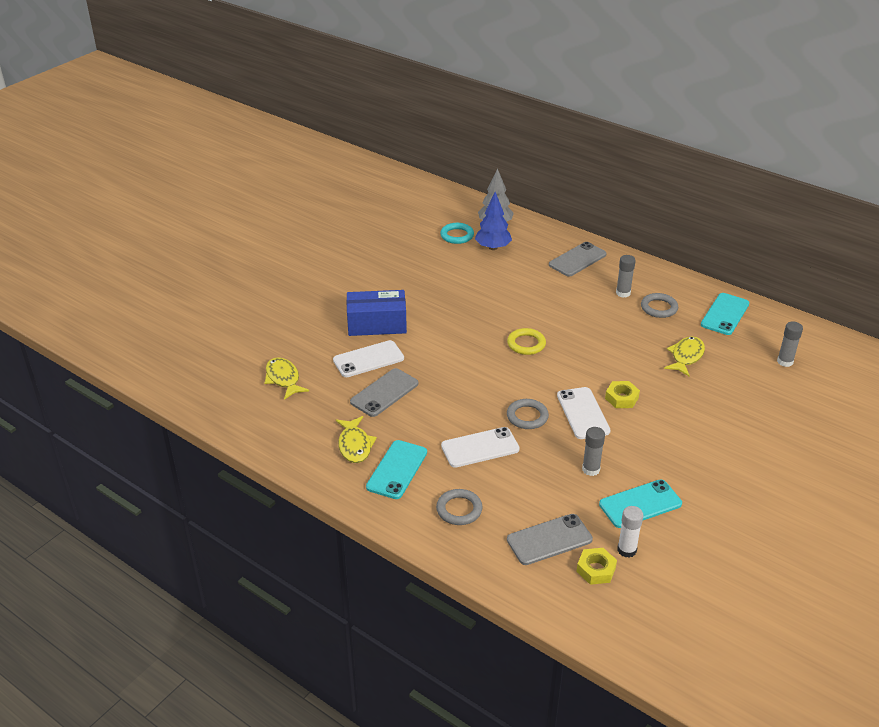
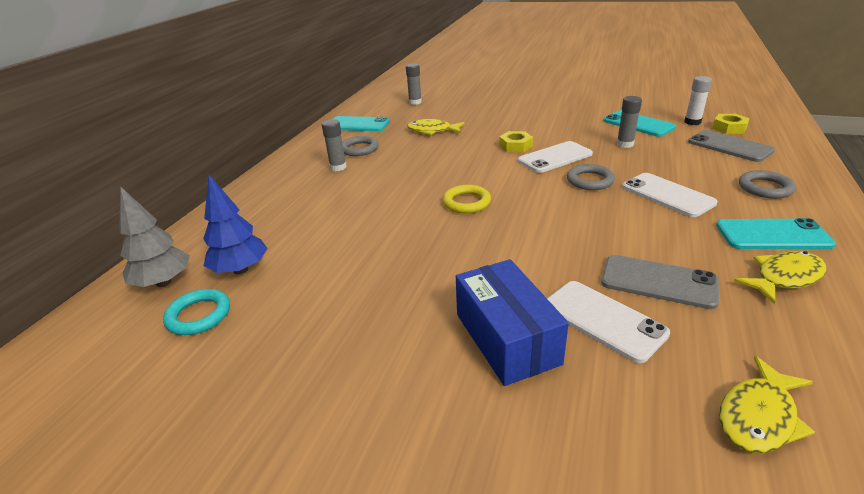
camera: 105 degrees left, 5 degrees down
grey phone [549,242,606,277] -> none

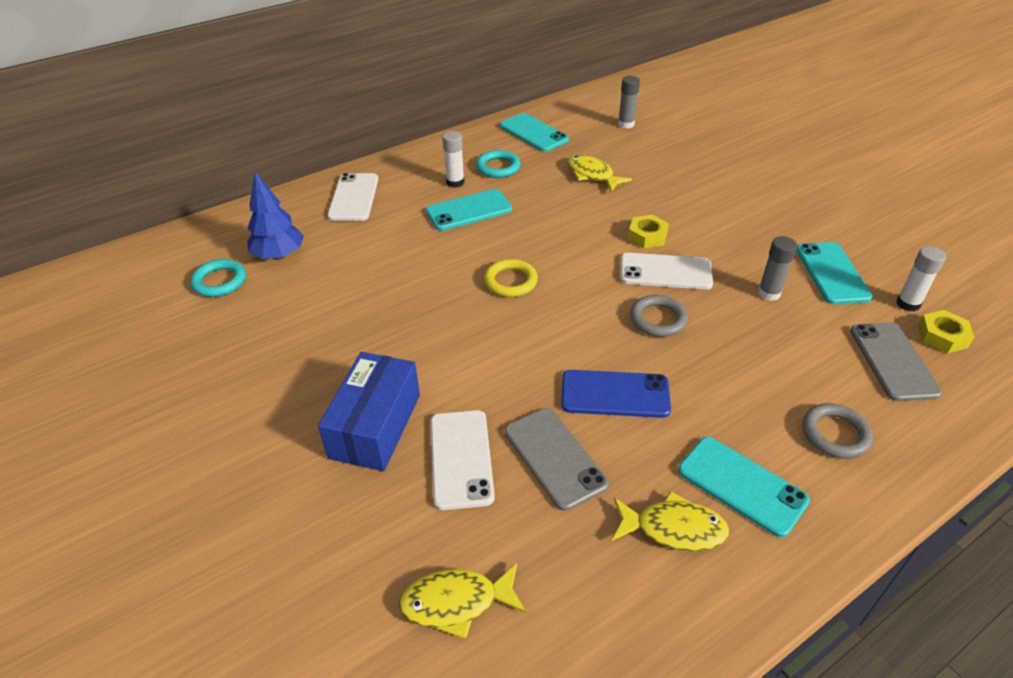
camera: 35 degrees right, 10 degrees up
grey tree [119,187,190,287] -> none
grey glue stick [322,119,347,171] -> white glue stick [442,131,465,188]
grey ring [342,136,378,156] -> turquoise ring [476,150,520,178]
white phone [622,173,717,217] -> white phone moved to [327,173,379,221]
none -> turquoise phone [426,189,512,231]
none -> blue phone [561,370,671,418]

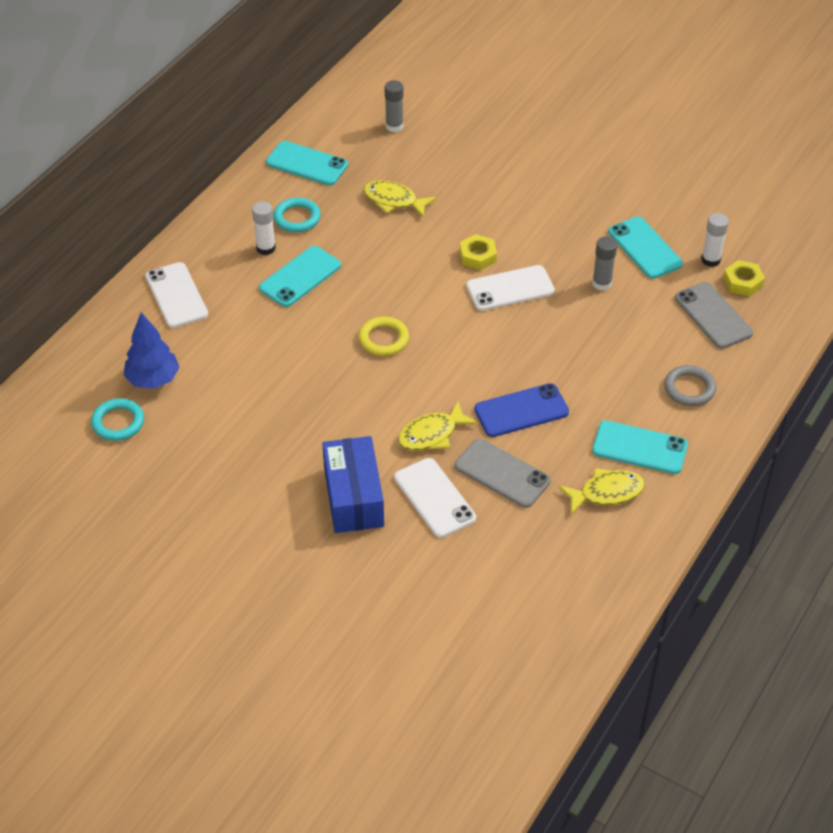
camera: 25 degrees left, 5 degrees up
yellow fish [399,563,526,639] -> yellow fish moved to [398,401,478,451]
grey ring [630,295,688,337] -> none

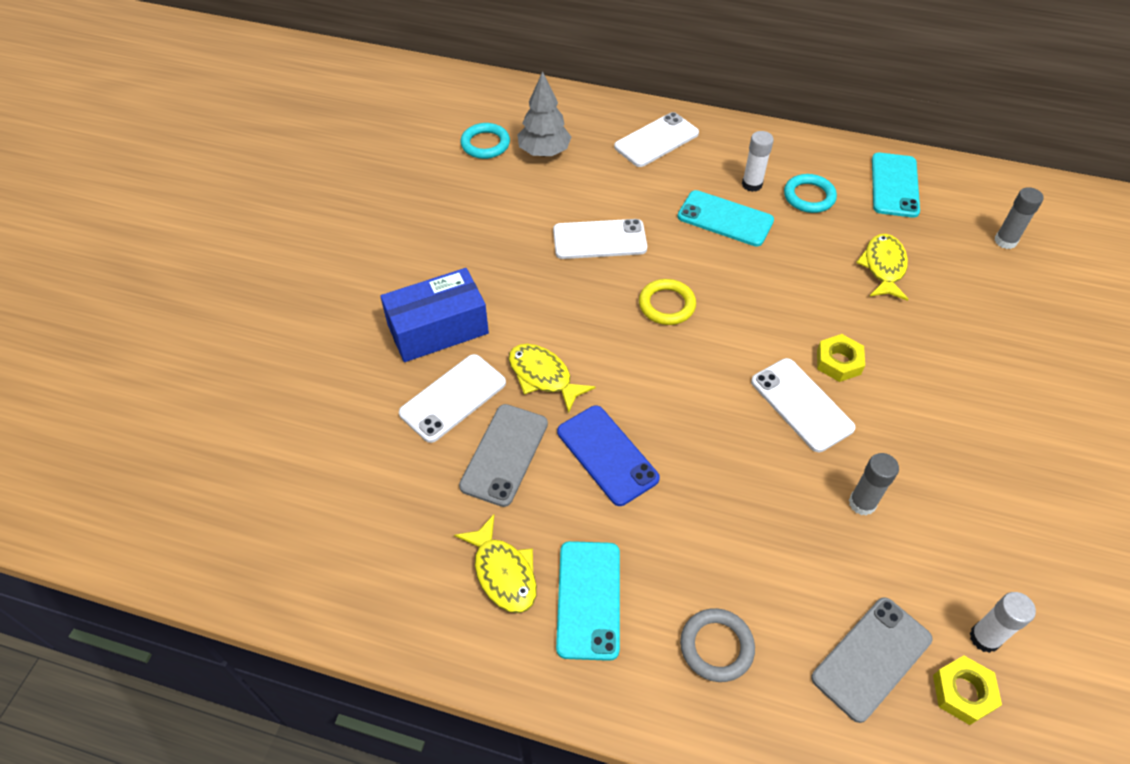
camera: 75 degrees right, 5 degrees up
blue tree [124,312,180,389] -> grey tree [517,71,571,157]
turquoise phone [608,217,683,279] -> none
none -> white phone [553,219,647,259]

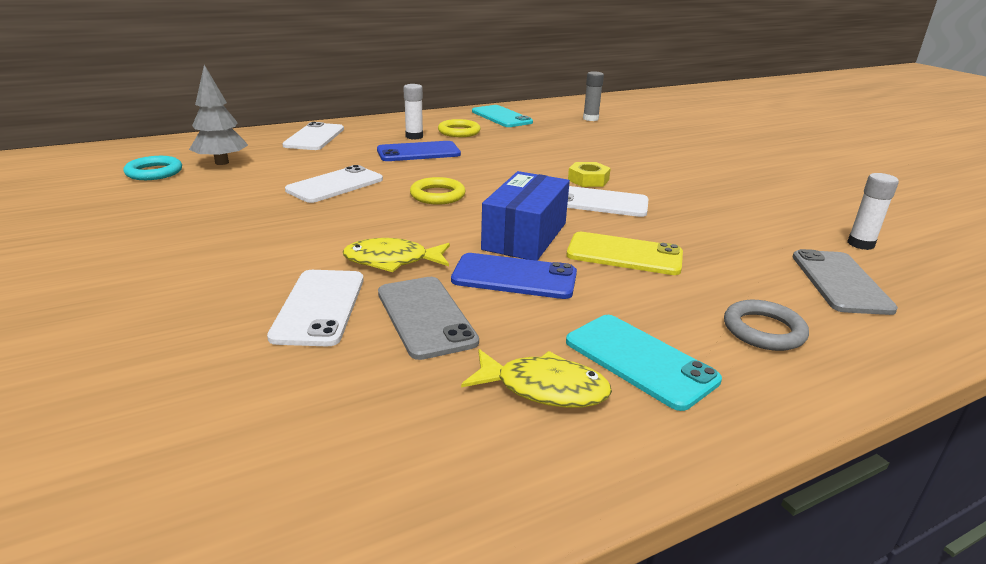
camera: 45 degrees left, 25 degrees down
blue box [380,268,489,362] -> blue box moved to [481,171,570,261]
turquoise phone [677,190,774,247] -> blue phone [377,141,461,161]
turquoise ring [784,174,837,213] -> yellow ring [438,119,481,137]
grey glue stick [849,453,899,516] -> none
yellow fish [856,234,909,301] -> none
yellow nut [933,656,1002,725] -> none
none -> yellow phone [566,232,683,275]

